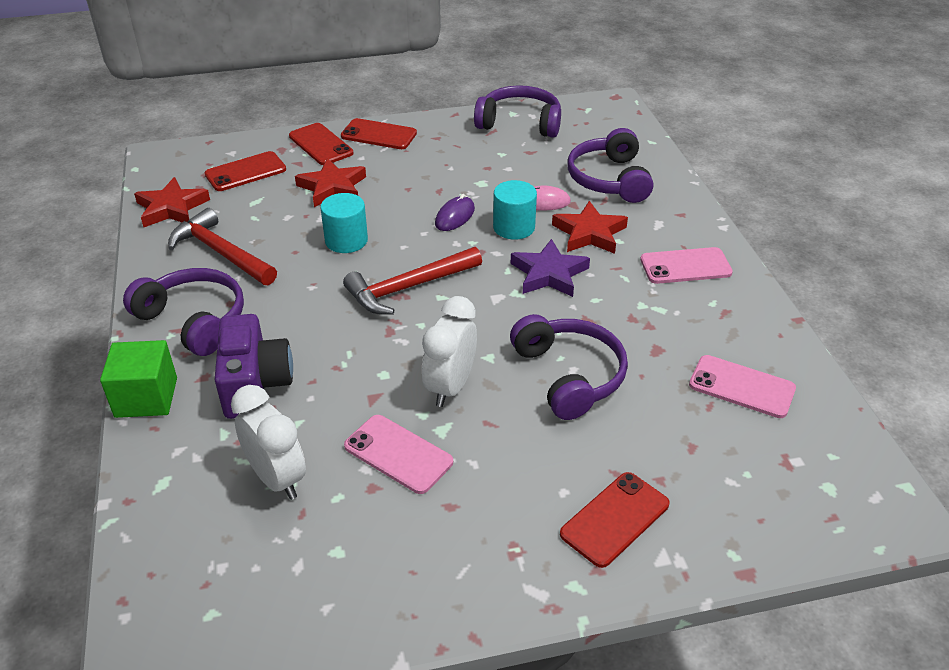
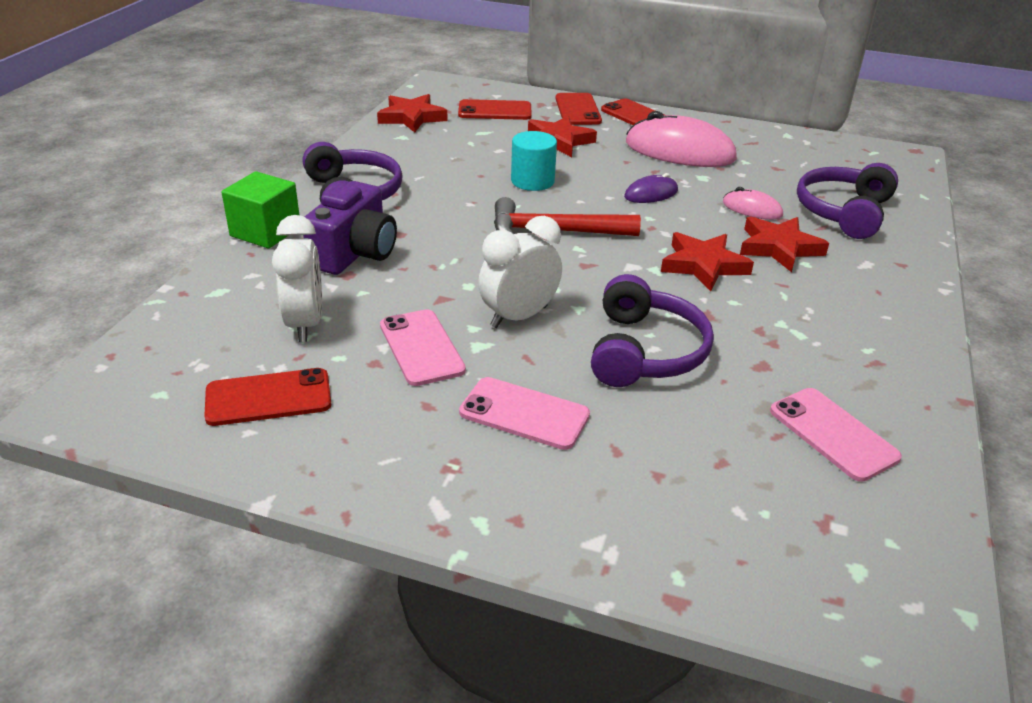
camera: 30 degrees right, 5 degrees down
red hammer [168,208,277,285] -> none
purple headphones [474,85,561,138] -> none
turquoise cylinder [493,180,537,239] -> none
purple star [511,239,590,297] -> red star [661,232,754,291]
red phone [560,472,670,568] -> red phone moved to [204,368,331,426]
pink phone [640,247,733,284] -> pink phone moved to [459,377,590,450]
none -> pink mouse [626,111,737,167]

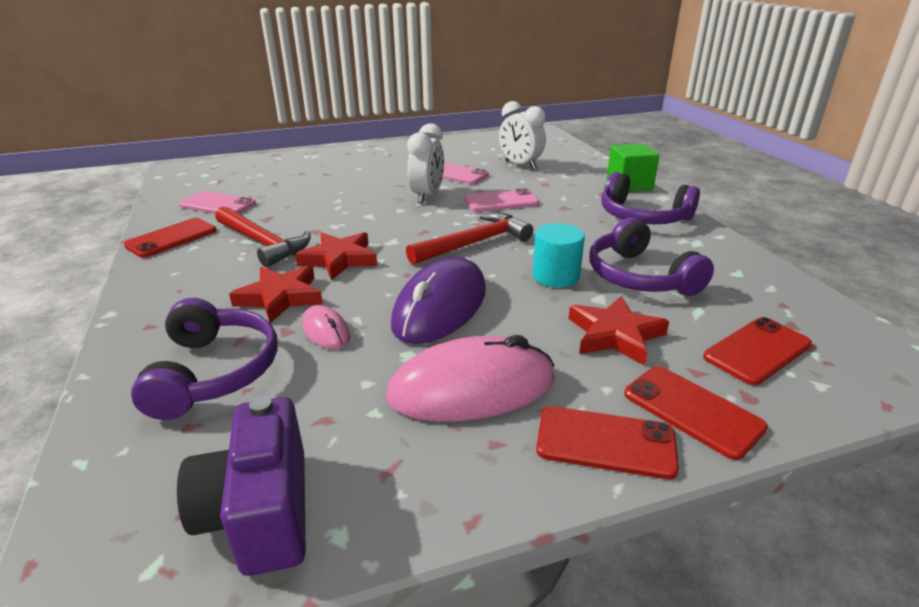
camera: 145 degrees right, 5 degrees down
red phone [204,368,331,426] -> red phone moved to [124,218,217,258]
purple camera [303,181,397,275] -> purple camera moved to [177,396,306,576]
red star [377,94,447,133] -> none
pink phone [459,377,590,450] -> pink phone moved to [464,188,539,212]
purple headphones [591,274,714,387] -> purple headphones moved to [589,218,714,296]
purple mouse [624,173,678,203] -> purple mouse [391,257,486,344], size x2.03
pink mouse [723,187,783,220] -> pink mouse turned 60 degrees clockwise [302,305,351,350]
none -> red hammer [215,206,311,267]

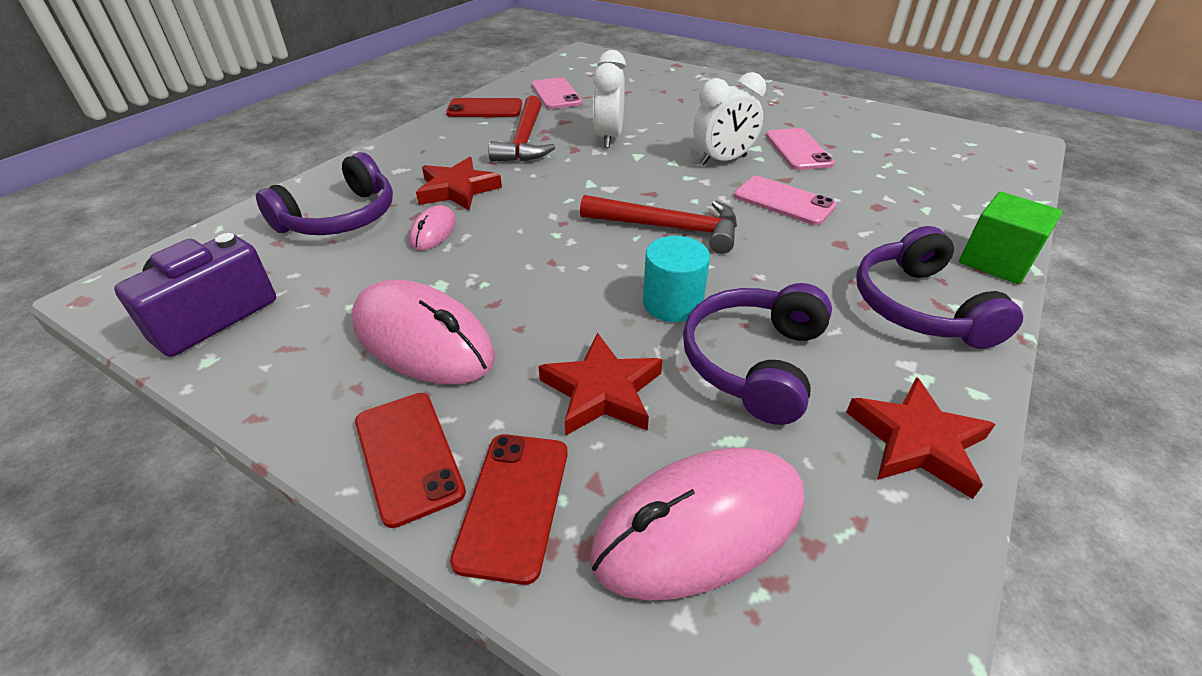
camera: 50 degrees right, 10 degrees up
red star [295,232,377,280] -> red star moved to [846,377,996,499]
purple mouse [391,257,486,344] -> none
white clock [499,101,546,169] -> white clock moved to [593,50,626,148]
red phone [703,317,812,385] -> pink mouse [589,448,804,601]

